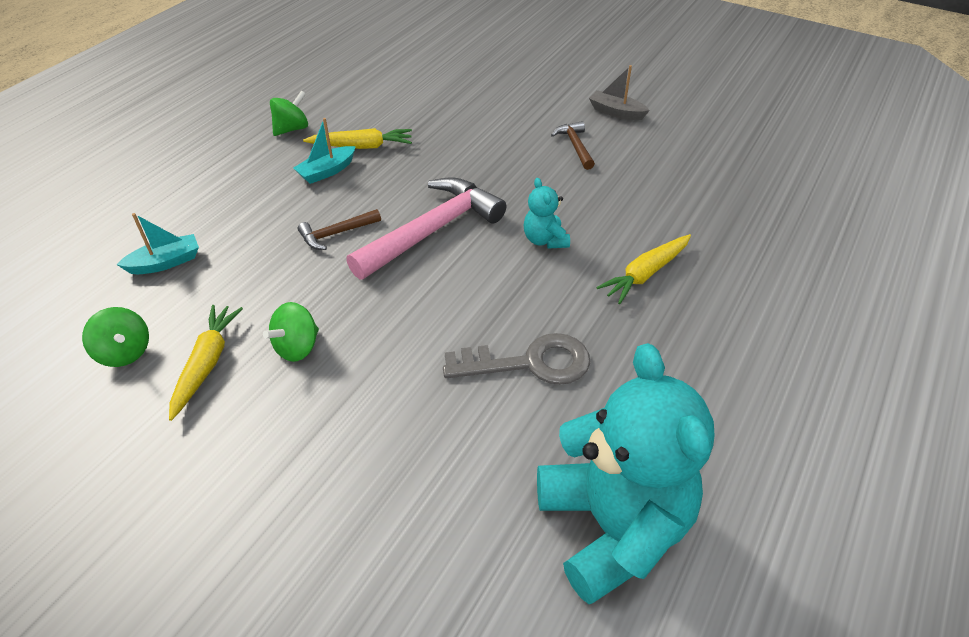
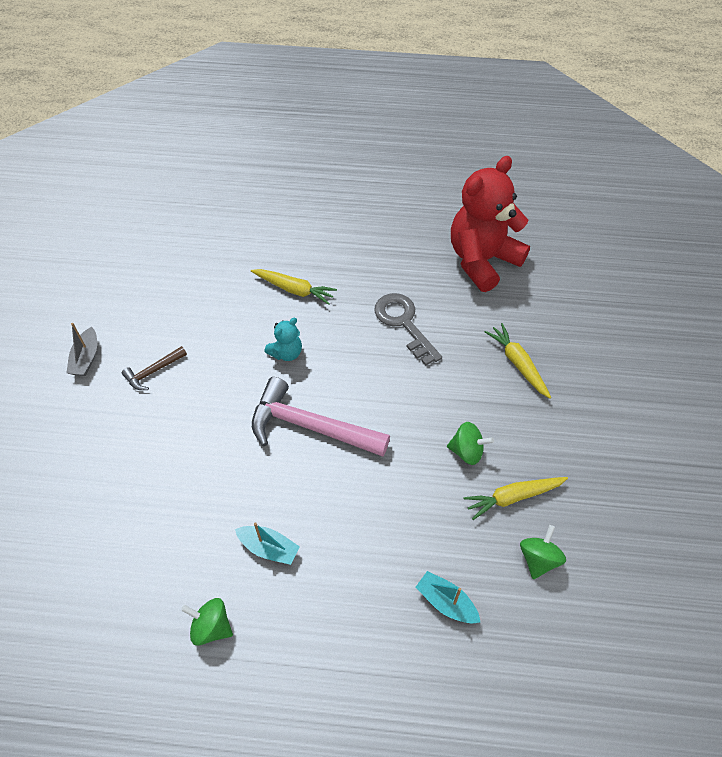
camera: 115 degrees left, 10 degrees up
brown hammer [298,209,381,250] -> none
yellow carrot [303,128,412,149] -> yellow carrot moved to [485,323,551,398]
turquoise teddy bear [537,343,715,604] -> red teddy bear [451,156,530,292]

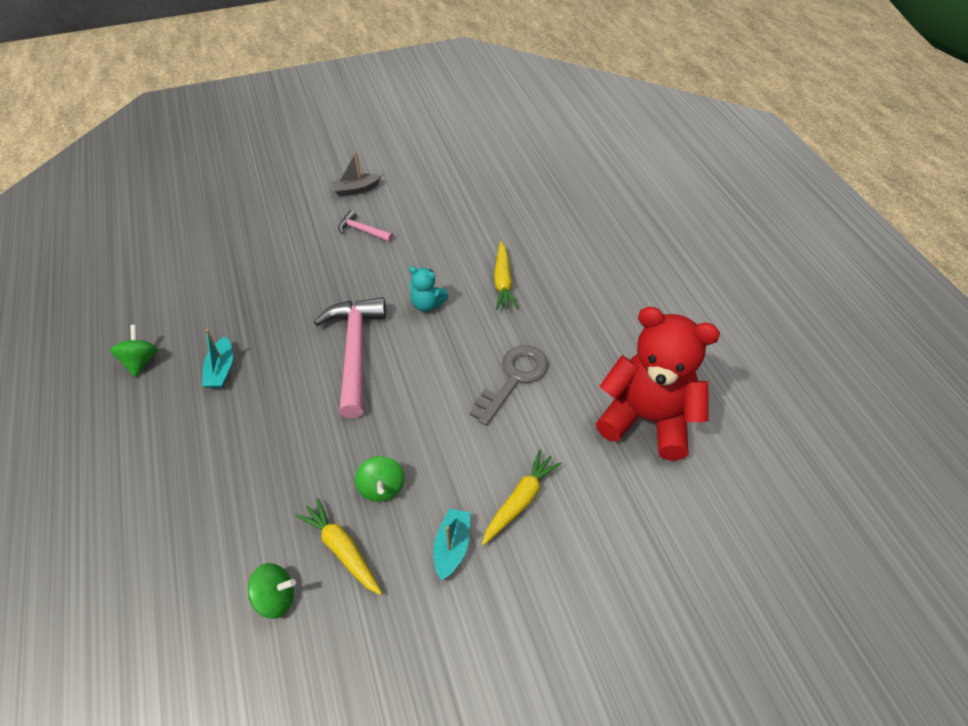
camera: 65 degrees right, 5 degrees down
brown hammer [122,346,187,390] -> pink hammer [338,210,393,242]
turquoise boat [416,571,480,623] -> turquoise boat moved to [433,508,471,580]

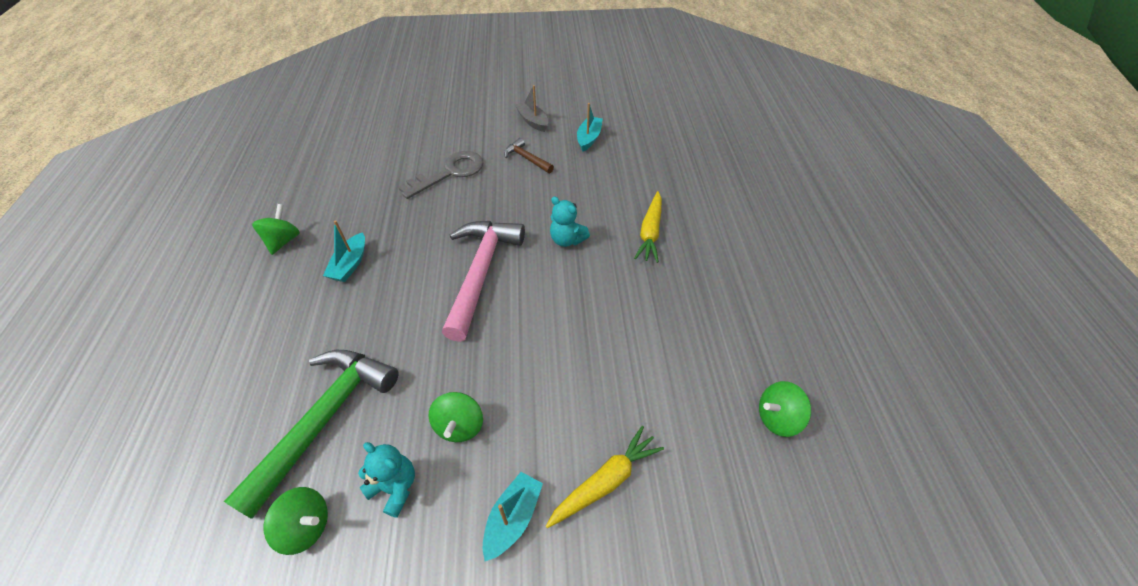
camera: 15 degrees right, 0 degrees up
yellow carrot [295,498,382,595] -> turquoise teddy bear [358,442,415,518]
grey boat [331,152,381,197] -> grey boat turned 60 degrees clockwise [515,85,548,132]
pink hammer [338,210,393,242] -> brown hammer [504,138,554,173]
grey key [470,346,548,426] -> grey key moved to [398,151,484,199]
red teddy bear [596,307,720,461] -> green spinning top [759,381,811,437]
none -> green hammer [224,350,398,519]
none -> turquoise boat [577,103,603,152]

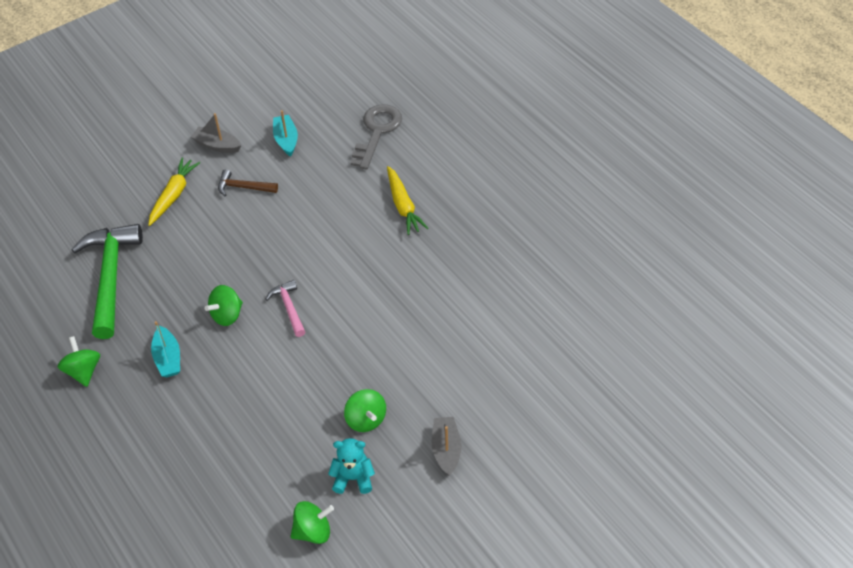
camera: 30 degrees left, 0 degrees up
green hammer [224,350,398,519] -> green hammer moved to [71,224,143,339]
grey key [398,151,484,199] -> grey key moved to [351,104,402,169]
pink hammer [442,221,525,342] -> pink hammer [265,280,305,337], size x0.48
turquoise boat [483,472,543,561] -> grey boat [432,417,461,476]
yellow carrot [546,426,664,528] -> yellow carrot moved to [148,158,200,226]
turquoise teddy bear [550,197,590,247] -> none
green spinning top [759,381,811,437] -> green spinning top moved to [204,285,243,326]

